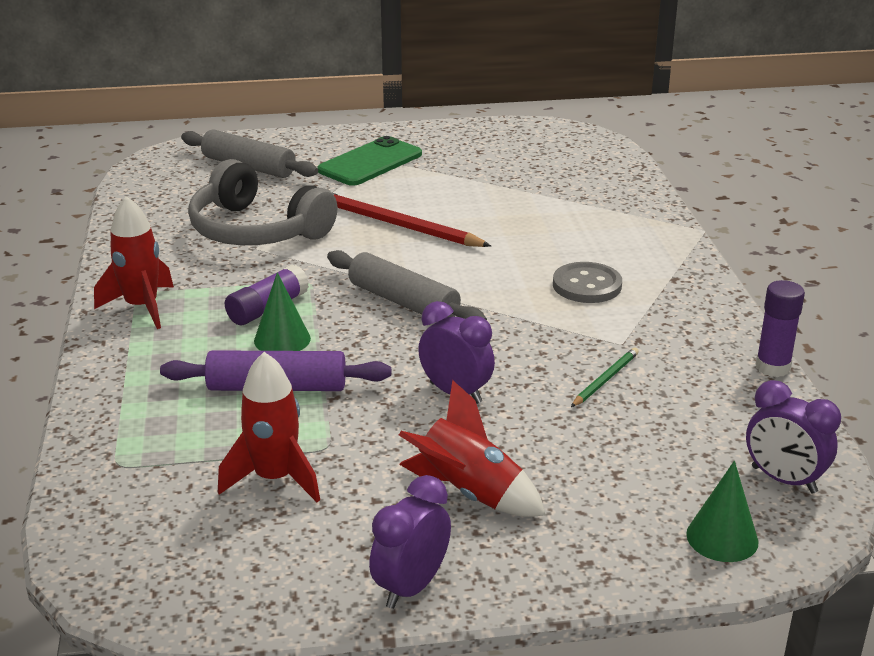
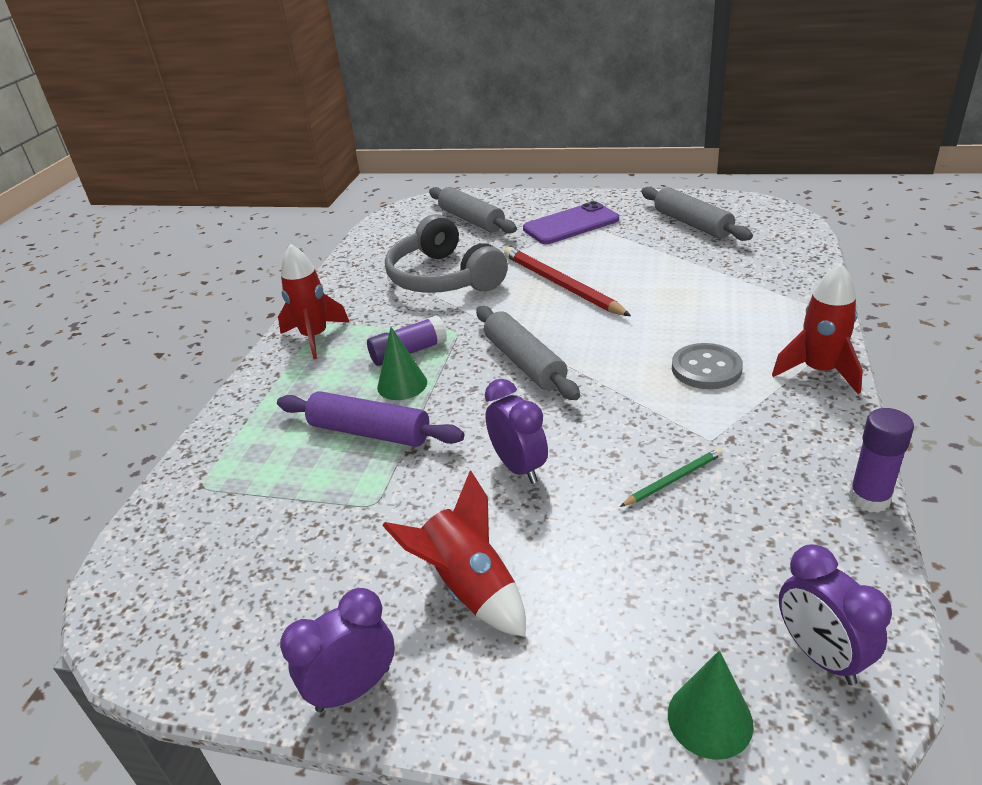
camera: 25 degrees right, 5 degrees up
red rocket [218,352,320,502] -> red rocket moved to [772,263,863,394]
green phone [317,136,422,186] -> purple phone [523,201,619,244]
none -> grey rolling pin [641,187,753,241]

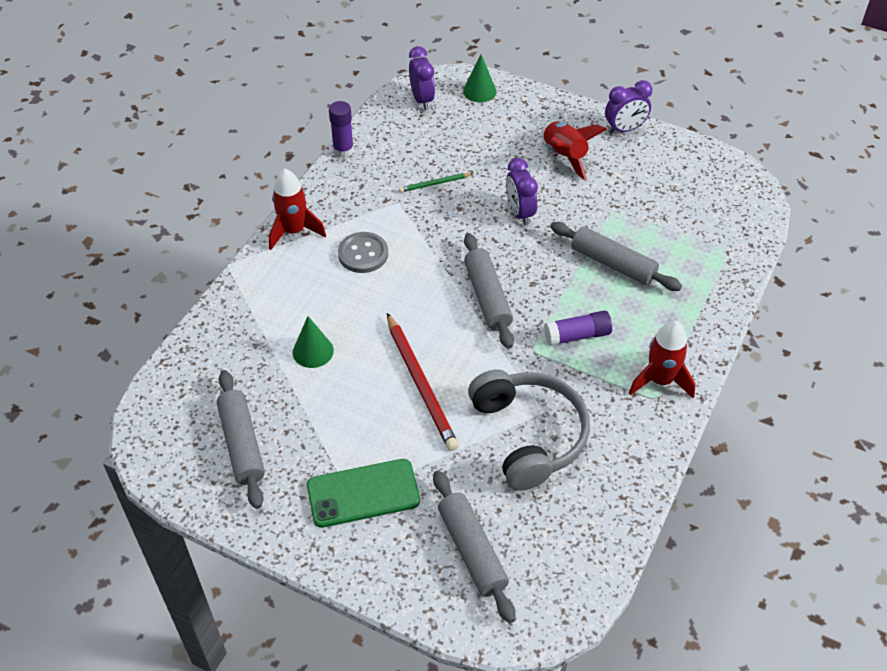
camera: 170 degrees left, 15 degrees up
purple rolling pin [277,391,464,447] -> grey rolling pin [550,222,682,291]
green cone [377,327,427,400] -> green cone moved to [293,316,334,368]
purple phone [523,201,619,244] -> green phone [307,459,420,528]

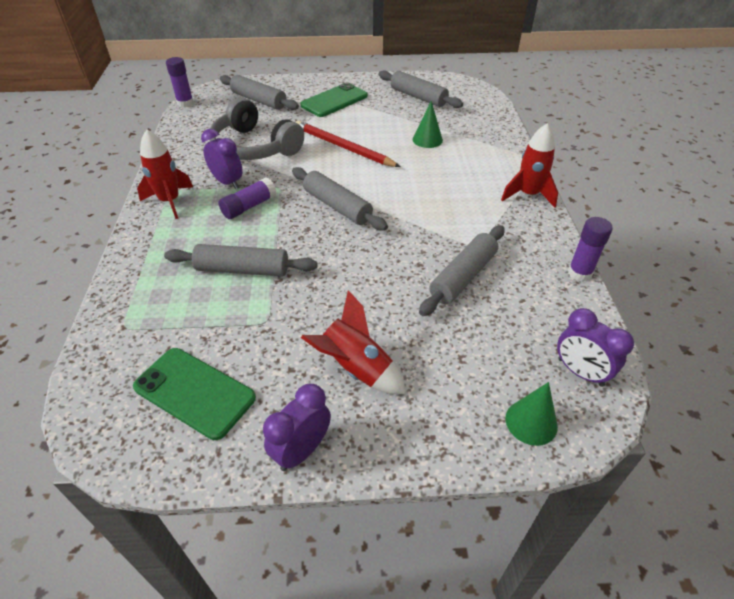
camera: 150 degrees right, 5 degrees down
grey button [338,232,388,273] -> none
green pencil [399,173,473,192] -> grey rolling pin [419,225,505,316]
purple clock [506,158,538,226] -> purple clock moved to [201,129,243,189]
none -> green phone [133,348,256,440]
none -> purple glue stick [166,57,194,107]

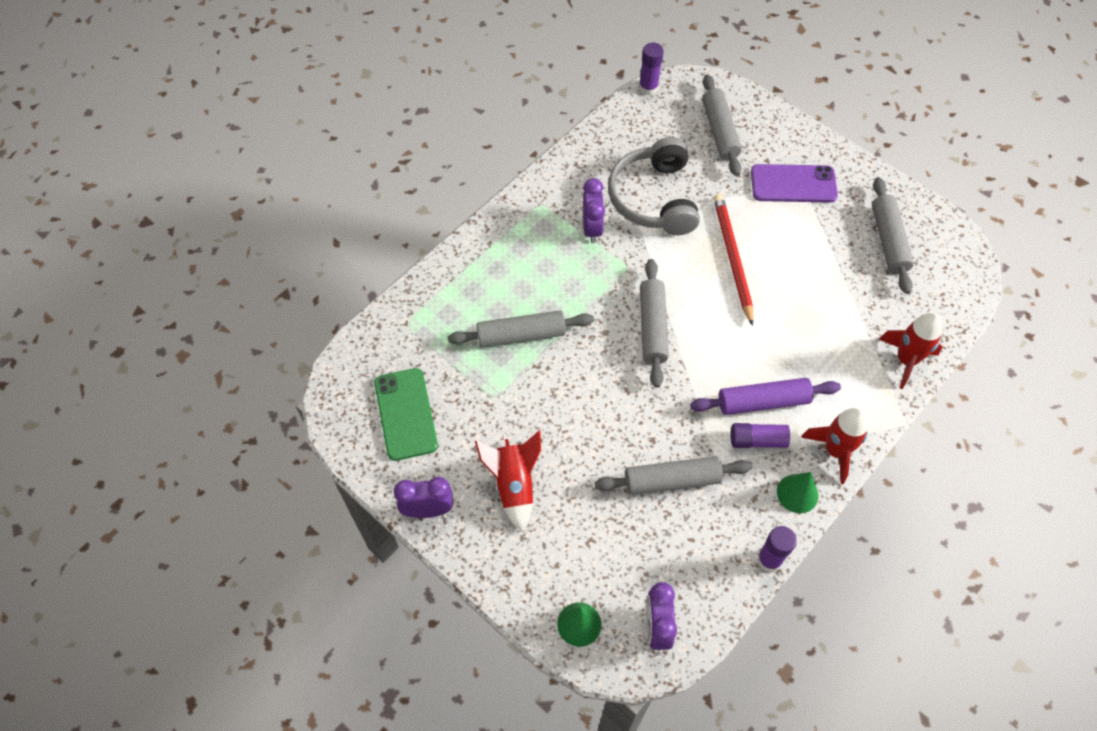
camera: 45 degrees right, 15 degrees up
red rocket [137,129,193,219] -> red rocket moved to [879,313,942,389]
grey rolling pin [164,244,318,276] -> grey rolling pin turned 60 degrees counterclockwise [448,311,594,348]
purple glue stick [218,178,276,219] -> purple glue stick moved to [731,423,799,448]
green phone [300,83,368,117] -> purple phone [751,164,838,203]
green cone [413,101,443,148] -> green cone moved to [777,472,818,513]
none -> purple rolling pin [690,378,841,415]

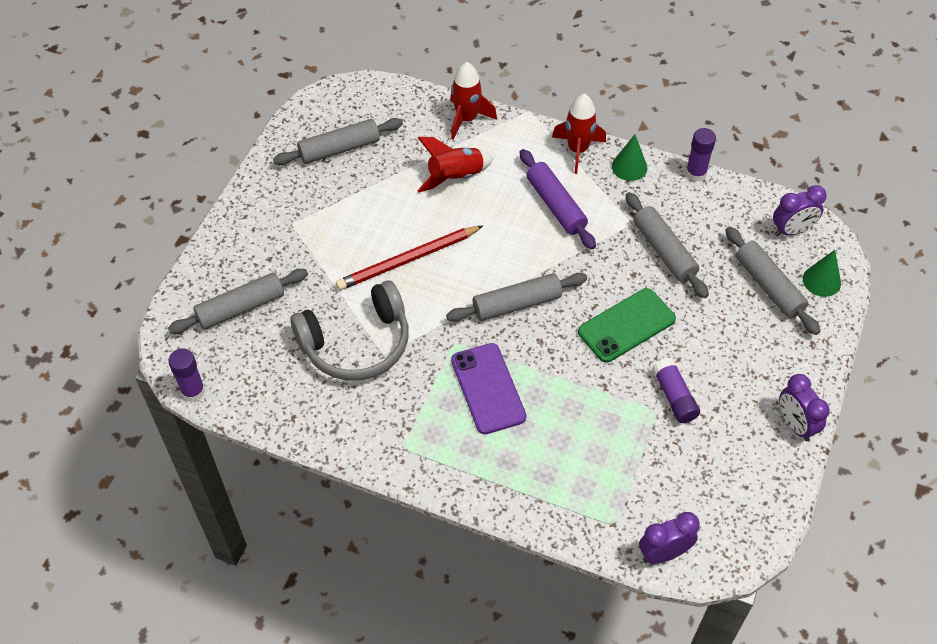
camera: 110 degrees left, 5 degrees down
green phone [374,368,438,461] -> green phone moved to [578,288,676,363]
grey rolling pin [448,311,594,348] -> grey rolling pin moved to [725,227,820,335]
red rocket [475,431,541,532] -> red rocket moved to [417,137,494,192]
purple clock [583,178,605,243] -> purple clock moved to [639,512,700,564]
purple glue stick [731,423,799,448] -> purple glue stick moved to [652,358,700,423]
purple phone [751,164,838,203] -> purple phone moved to [451,343,526,434]

